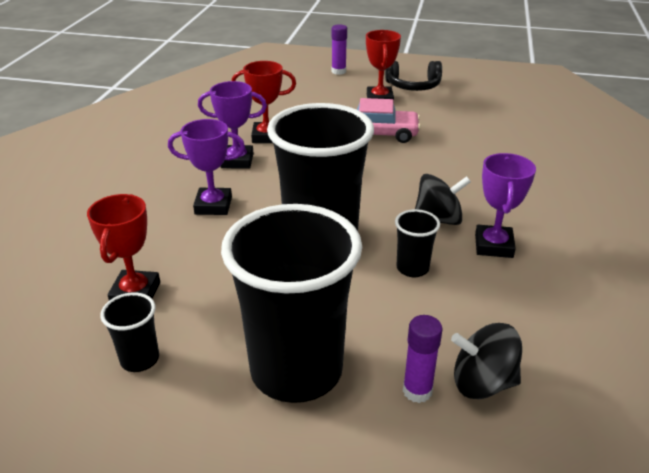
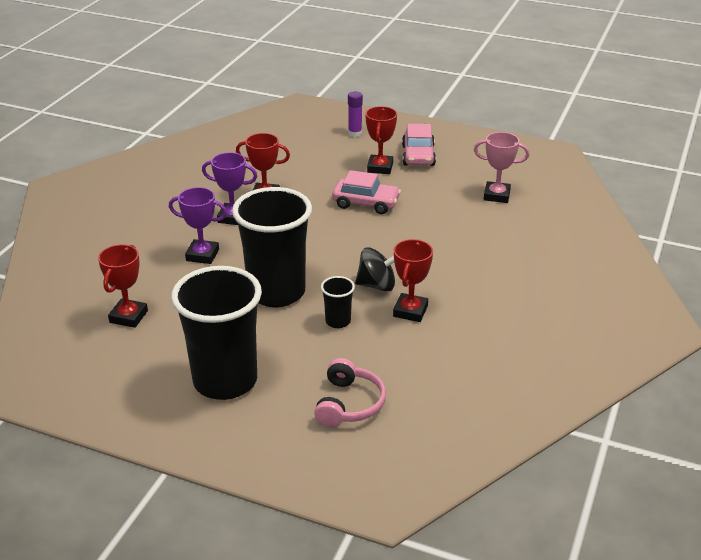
camera: 10 degrees right, 0 degrees up
black cup [100,292,159,372] -> none
black headphones [385,61,442,91] -> pink car [402,124,436,166]
purple glue stick [403,315,442,403] -> none
black spinning top [451,323,522,399] -> pink headphones [314,358,386,427]
purple trophy [475,153,536,258] -> red trophy [393,239,433,322]
none -> pink trophy [474,132,529,203]

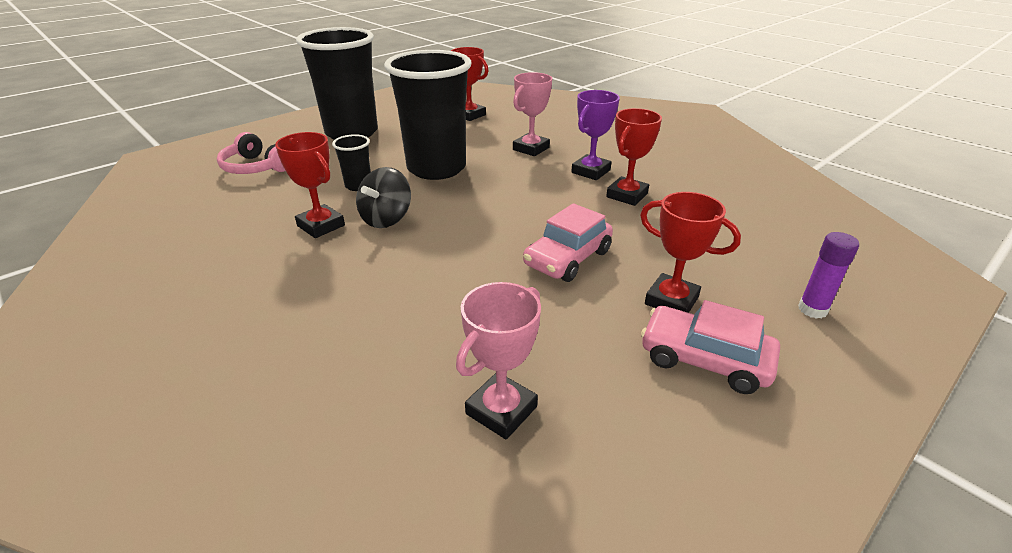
camera: 115 degrees right, 0 degrees up
purple trophy [169,187,227,264] -> pink trophy [513,72,552,156]

